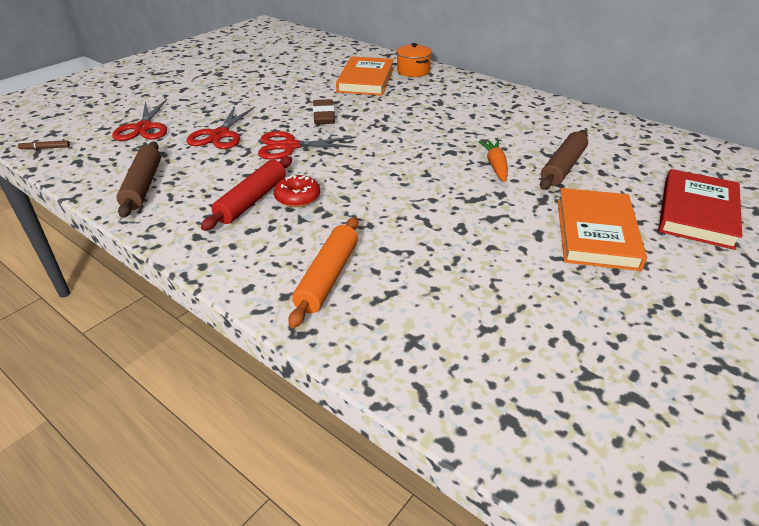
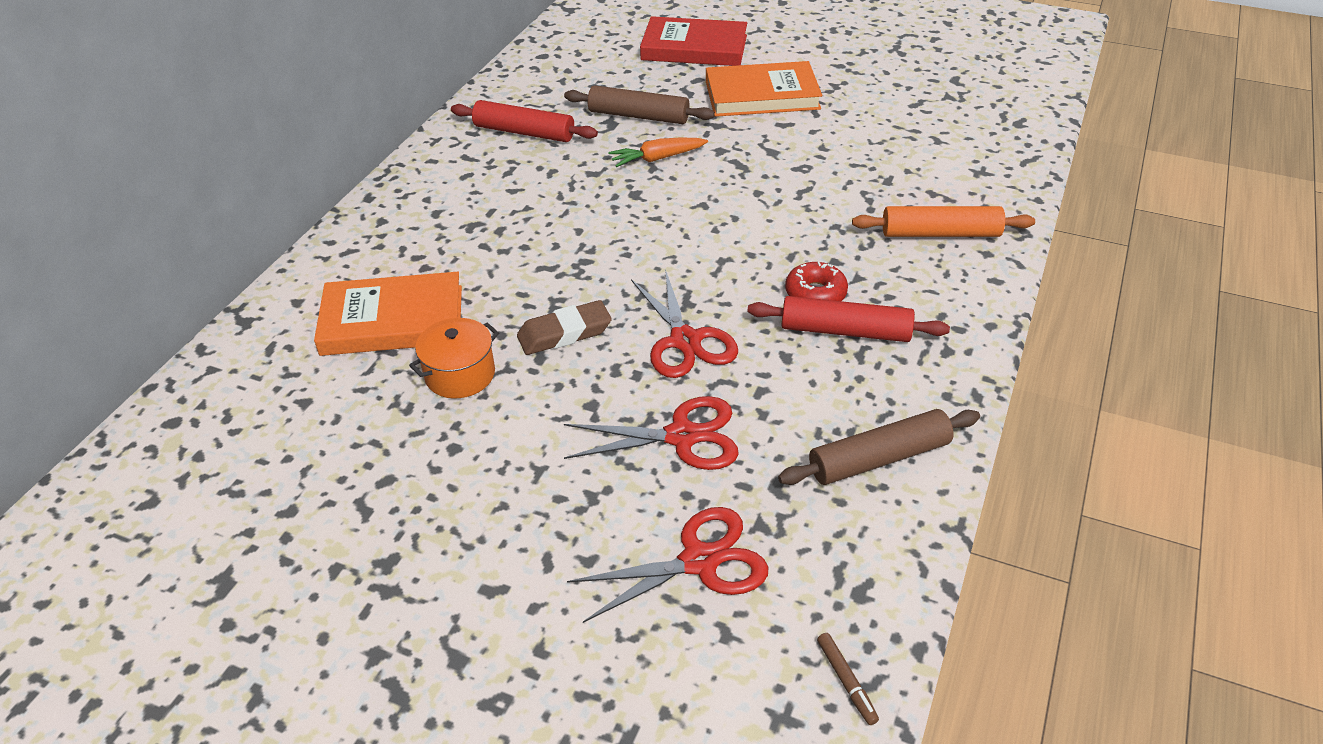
camera: 105 degrees left, 5 degrees up
orange pot [396,43,432,77] -> orange pot moved to [409,318,499,399]
none -> red rolling pin [451,100,598,142]

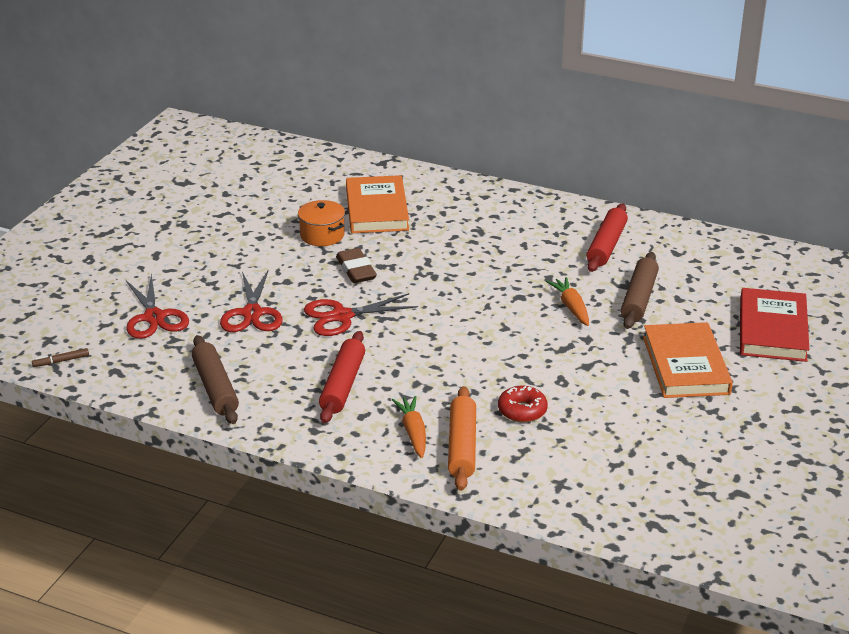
camera: 90 degrees right, 10 degrees down
red donut [785,262,848,301] -> red donut moved to [498,386,548,423]
none -> orange carrot [392,396,426,458]

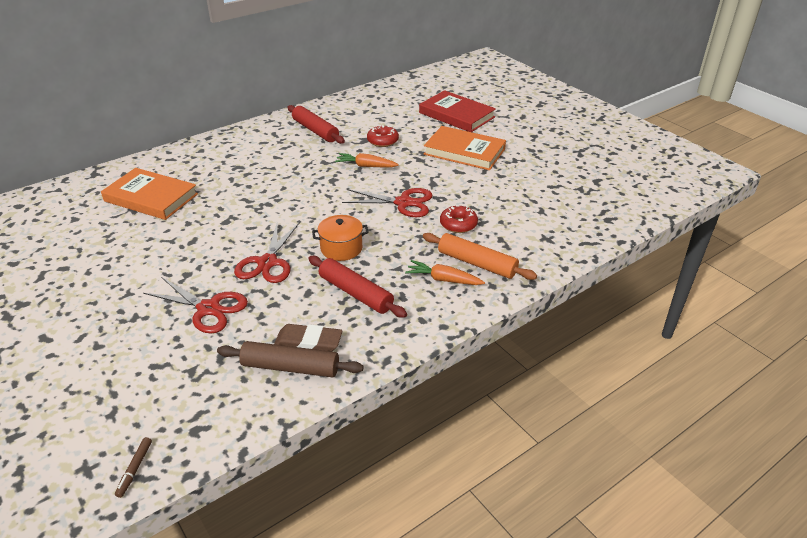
camera: 60 degrees left, 5 degrees up
red scissors [125,274,189,339] -> red scissors moved to [342,188,433,217]
orange pot [298,200,345,246] -> orange pot moved to [312,215,369,261]
brown eraser [336,248,377,283] -> brown eraser moved to [274,324,342,351]
brown rolling pin [621,252,659,329] -> red donut [367,125,399,147]

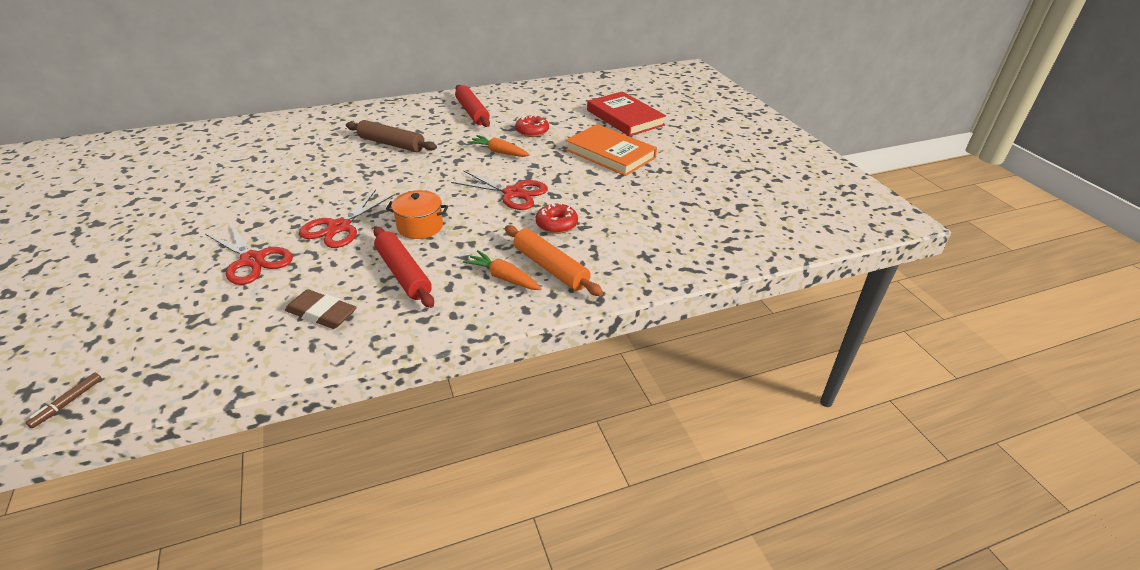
camera: 15 degrees right, 0 degrees up
orange book [101,168,198,220] -> none
brown rolling pin [217,341,363,378] -> brown rolling pin moved to [346,120,437,152]

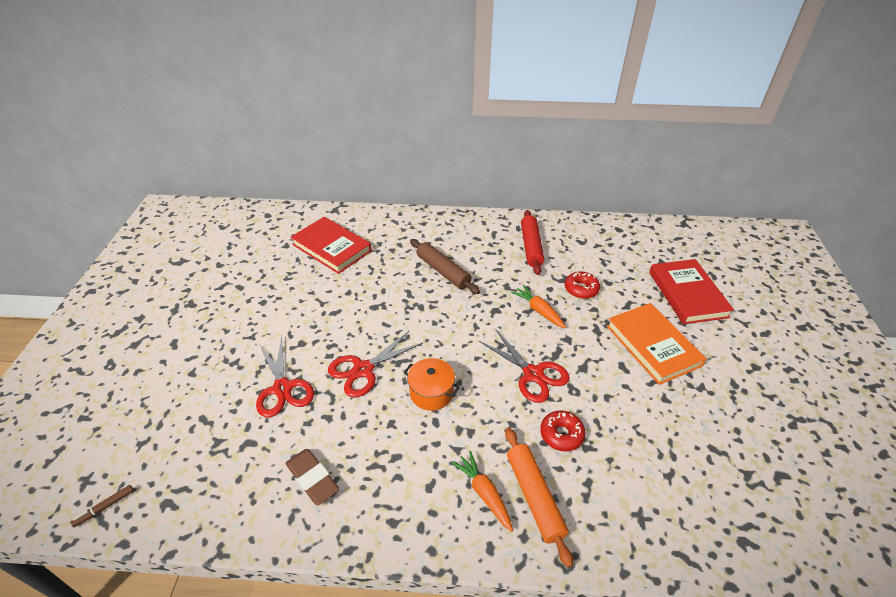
camera: 25 degrees right, 5 degrees up
red rolling pin [373,227,434,308] -> none
none -> red book [291,217,372,274]

